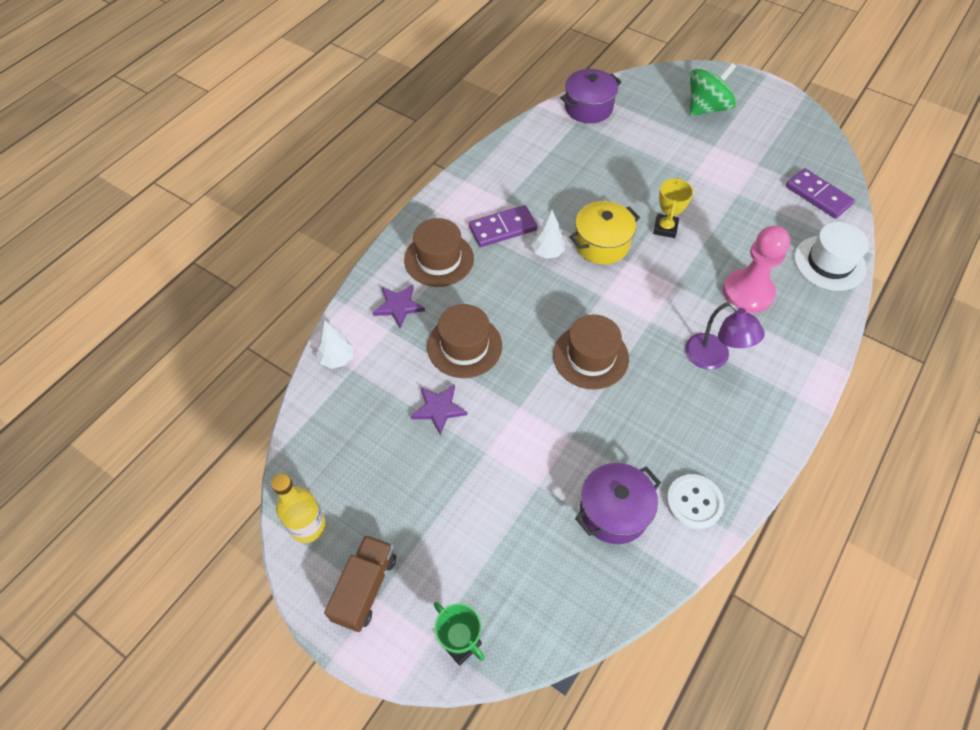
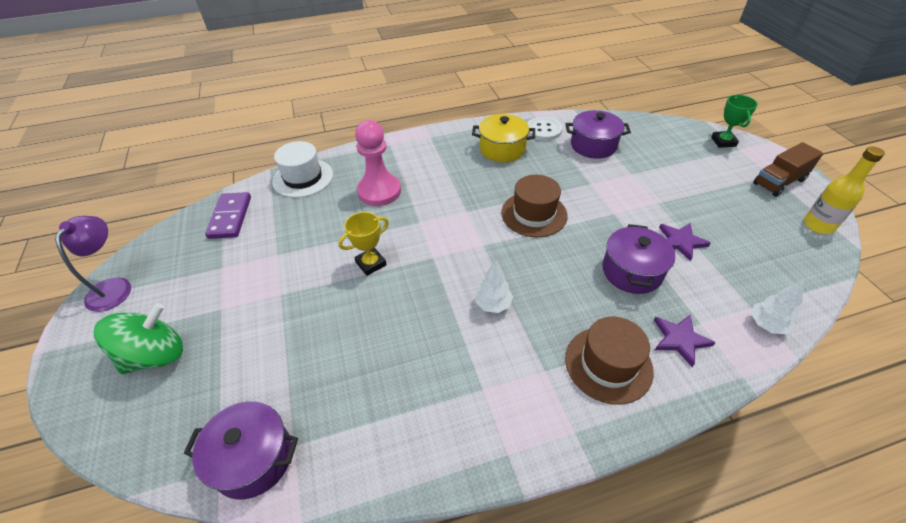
camera: 140 degrees left, 10 degrees down
brown hat [427,304,502,378] -> purple pot [602,224,675,294]
purple domino [469,205,537,247] -> none
yellow pot [569,201,640,264] -> yellow pot moved to [472,114,535,162]
purple lamp [685,302,765,370] -> purple lamp moved to [55,216,131,312]
green spinning top [690,62,736,116] -> green spinning top turned 135 degrees clockwise [94,303,183,374]

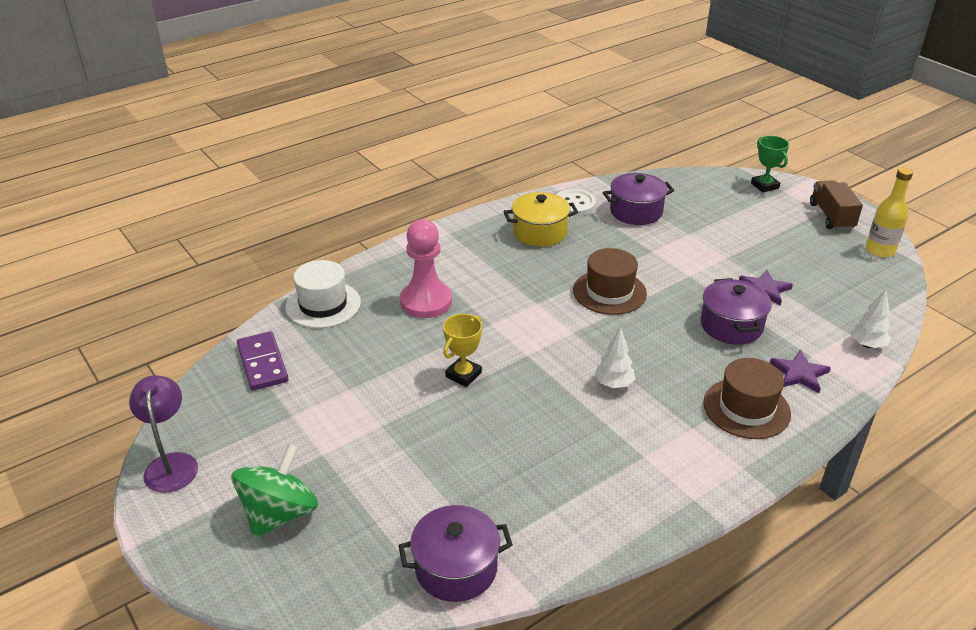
camera: 20 degrees left, 10 degrees down
brown truck [753,142,823,197] -> brown truck turned 135 degrees clockwise [810,180,863,230]

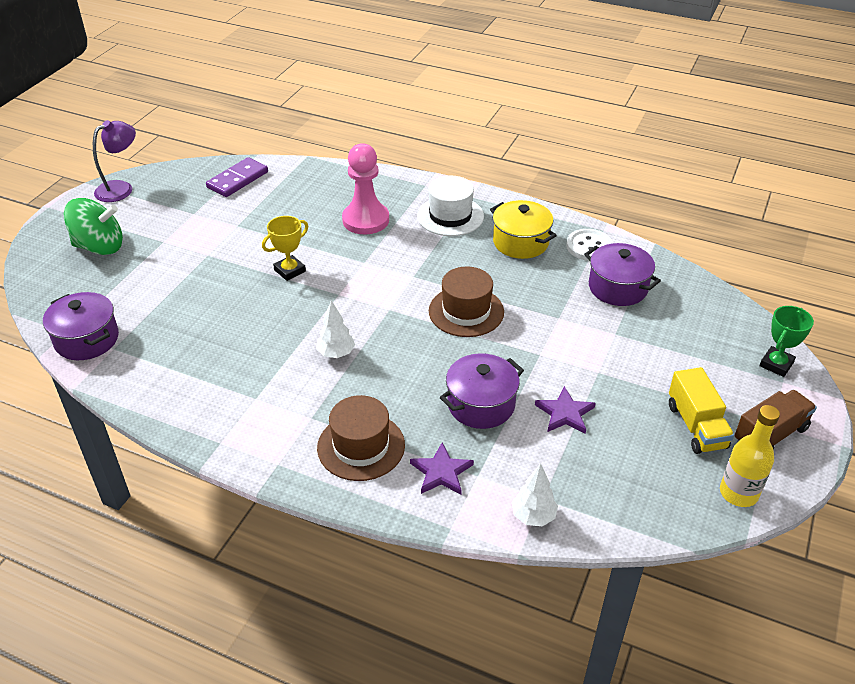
camera: 60 degrees right, 5 degrees up
white hat [285,260,361,328] -> white hat moved to [417,176,484,236]
yellow trophy [443,314,482,387] -> yellow trophy turned 45 degrees counterclockwise [262,216,308,281]
none -> yellow truck [669,367,734,454]

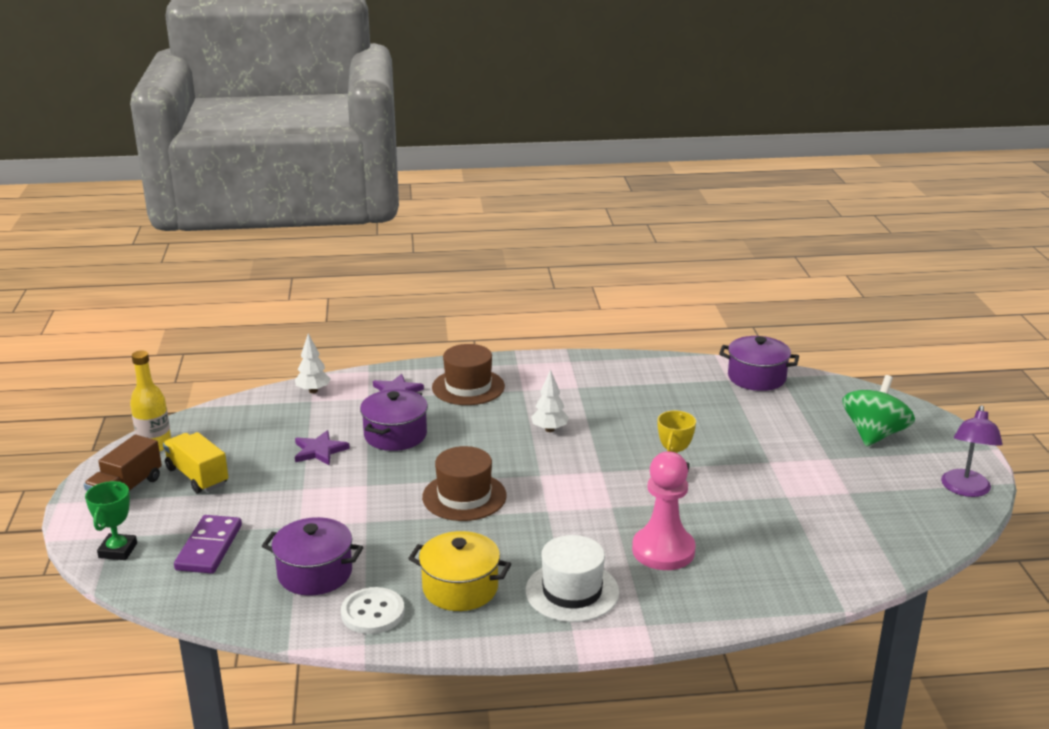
camera: 150 degrees right, 15 degrees down
green spinning top [64,198,123,255] -> green spinning top turned 150 degrees clockwise [843,375,915,447]
purple domino [206,157,268,197] -> purple domino moved to [174,515,242,574]

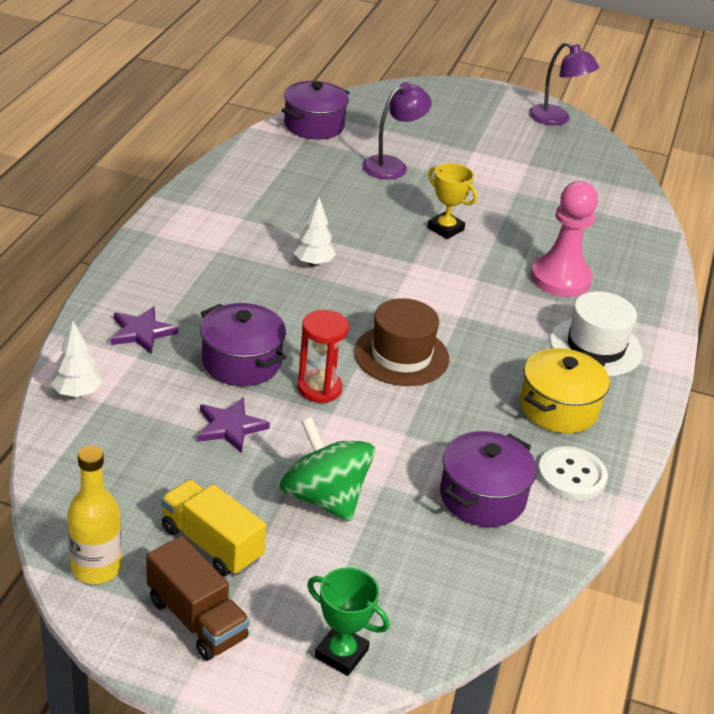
camera: 70 degrees left, 10 degrees up
yellow truck [163,432,228,493] -> yellow truck turned 60 degrees clockwise [161,480,266,576]
purple domino [174,515,242,574] -> none
brown hat [432,344,505,405] -> none
green spinning top [843,375,915,447] -> green spinning top moved to [280,417,375,521]
none -> red hourglass [297,310,349,403]
none -> purple lamp [362,82,432,179]

